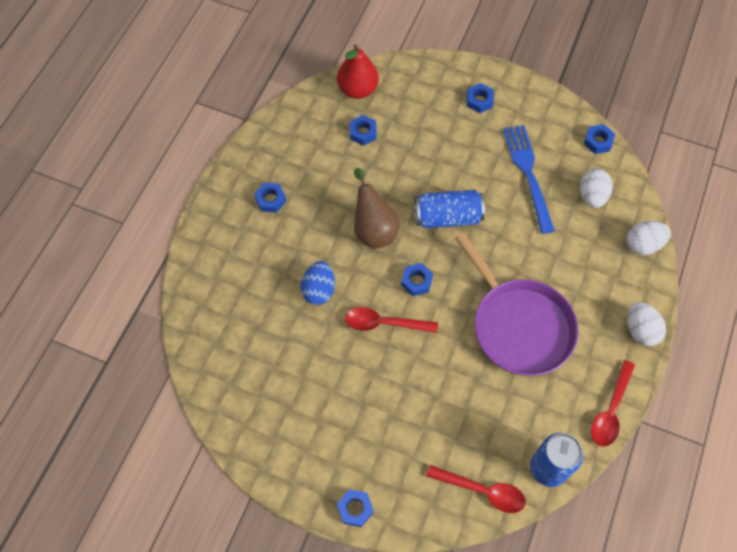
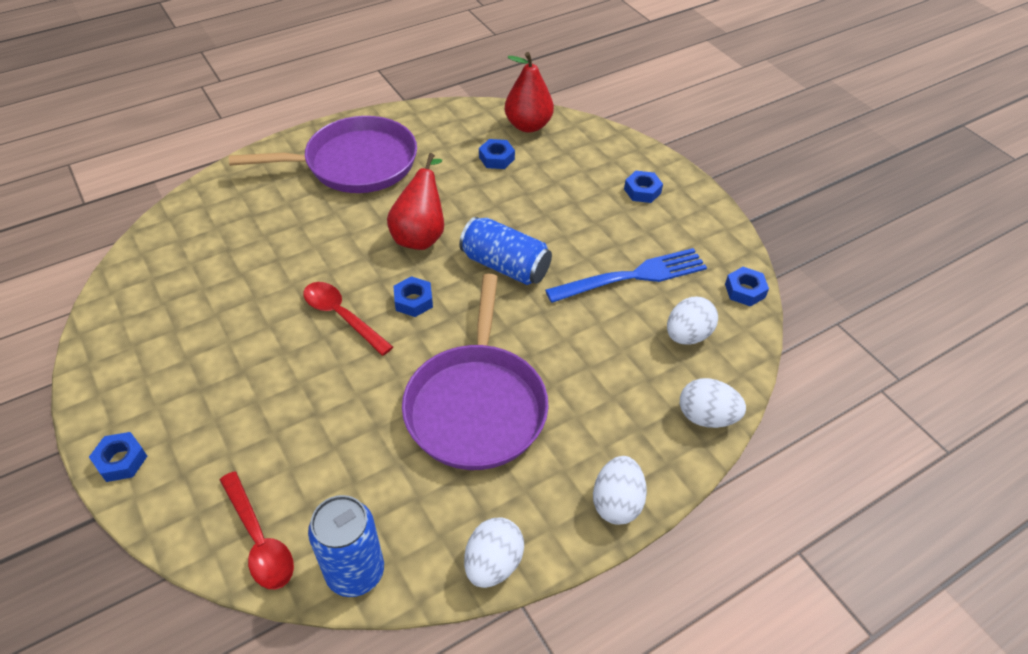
camera: 35 degrees right, 15 degrees down
blue nut [254,183,286,213] -> purple pan [229,116,417,193]
blue egg [301,261,335,305] -> none
brown pear [354,168,399,249] -> red pear [387,153,444,250]
blue fork [503,125,555,234] -> blue fork turned 45 degrees clockwise [545,248,707,303]
red spoon [591,360,635,447] -> white egg [464,517,524,588]

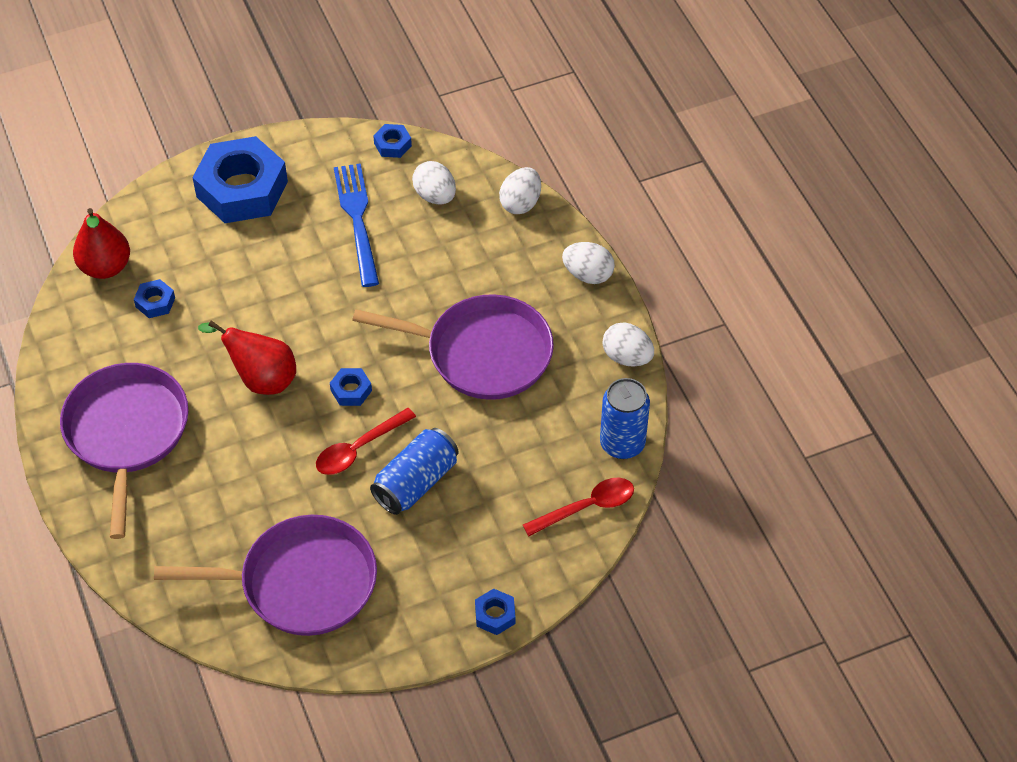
camera: 80 degrees left, 5 degrees up
blue can [459,217,552,285] -> blue can moved to [370,428,459,515]
blue nut [624,171,663,203] -> blue nut [192,136,288,223], size x2.39
none -> purple pan [154,515,377,636]

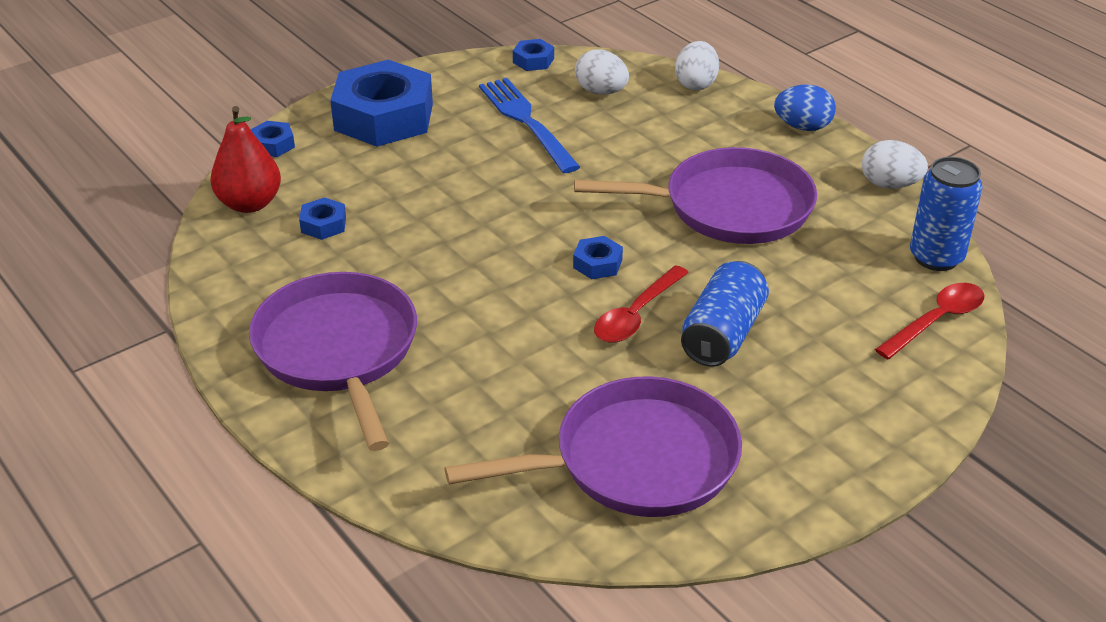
camera: 15 degrees left, 15 degrees down
red pear [198,320,296,395] -> none
blue nut [475,588,516,635] -> blue nut moved to [250,121,295,157]
white egg [562,242,615,284] -> blue egg [774,84,836,131]

